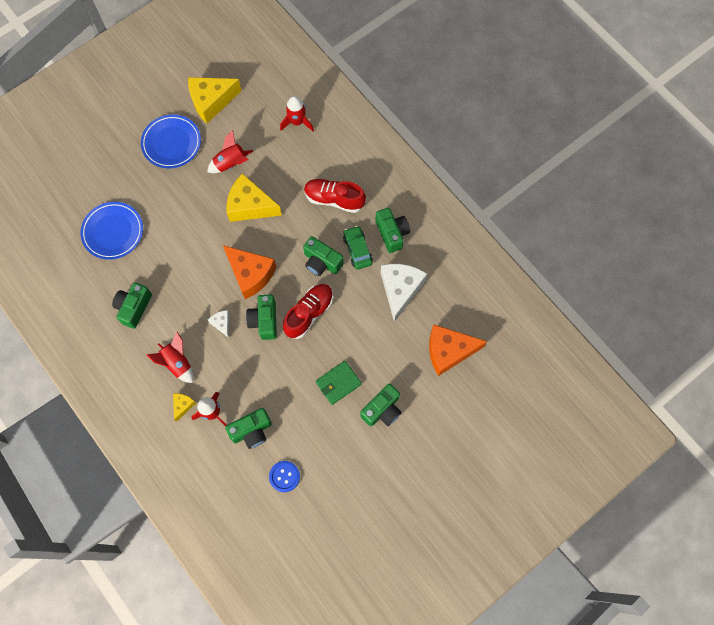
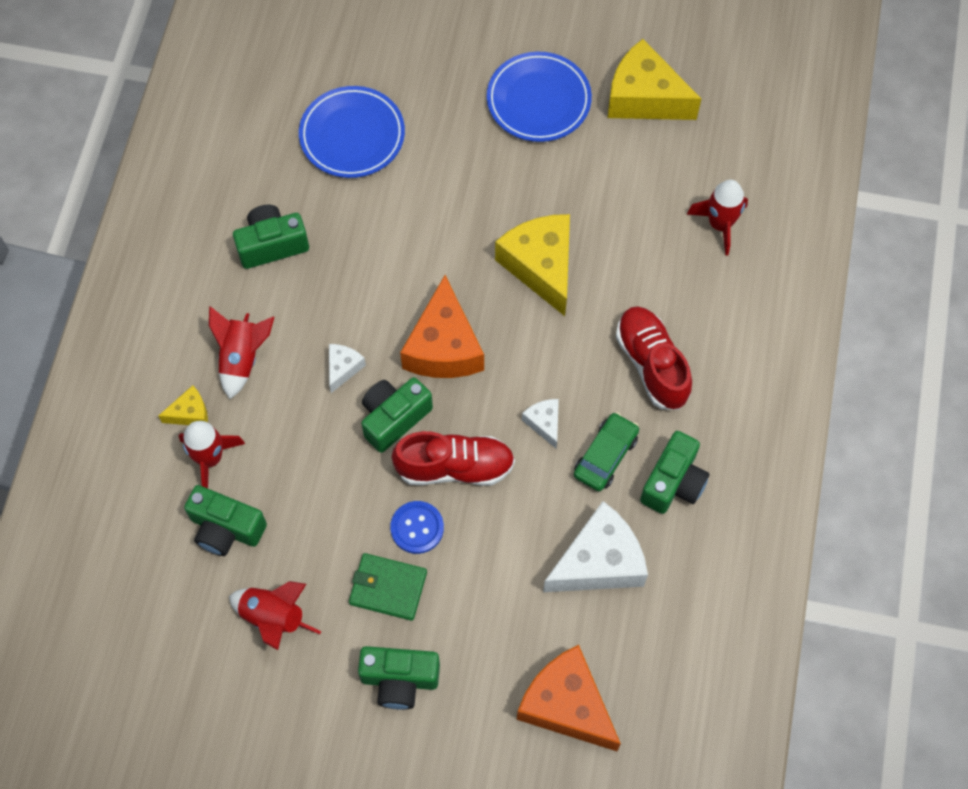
camera: 50 degrees right, 5 degrees down
red rocket [207,130,253,173] -> red rocket moved to [229,581,321,650]
blue button [269,461,300,492] -> blue button moved to [390,501,444,554]
green camera [303,236,344,276] -> white cheese [522,399,559,448]

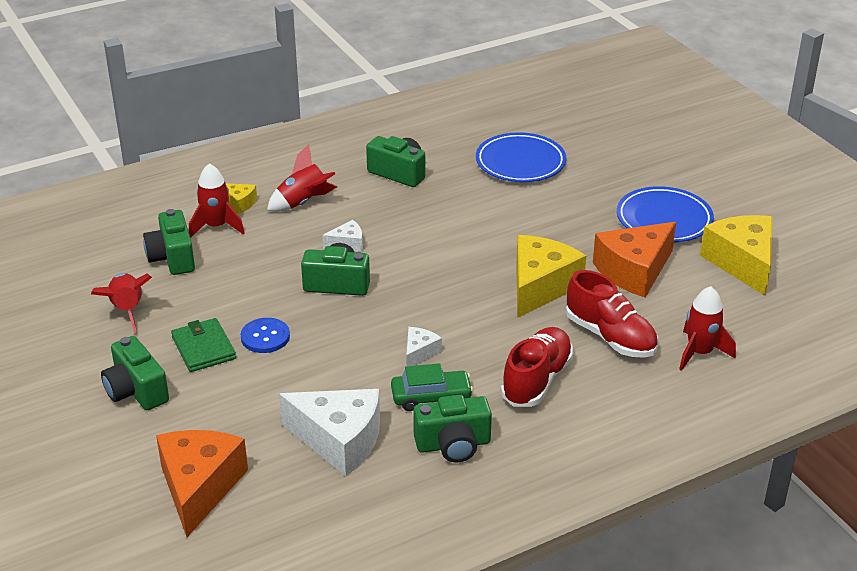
camera: 50 degrees right, 30 degrees down
red shoe [392,431,515,486] -> red shoe moved to [566,270,658,358]
orange cheese [400,275,484,378] -> orange cheese moved to [593,222,676,298]

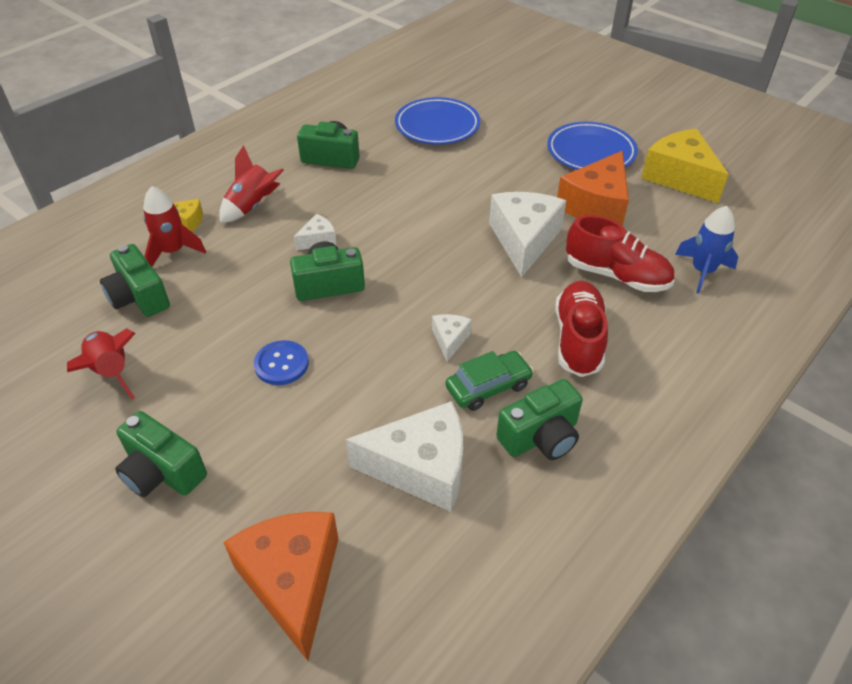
camera: 20 degrees left, 10 degrees up
green wallet [171,318,236,372] -> none
yellow cheese [516,235,586,318] -> white cheese [489,192,566,277]
red rocket [679,286,736,371] -> blue rocket [675,206,739,294]

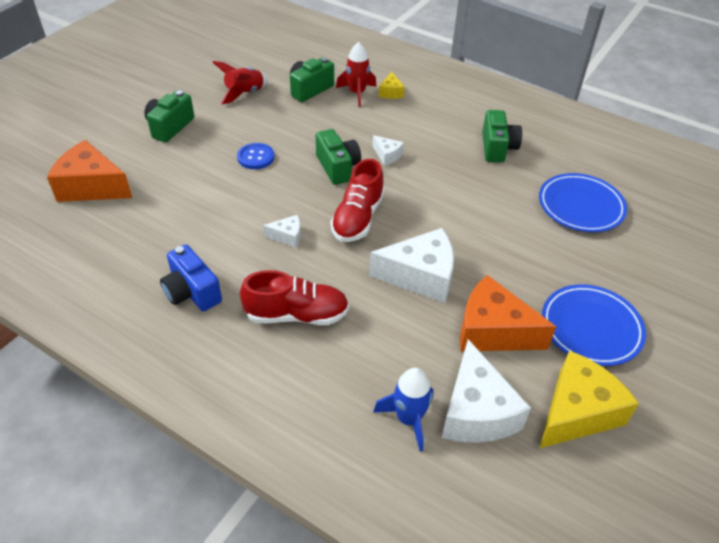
camera: 80 degrees right, 0 degrees up
red rocket [219,145,284,223] -> none
orange cheese [223,512,339,661] -> orange cheese turned 135 degrees counterclockwise [47,140,132,202]
white cheese [345,401,463,512] -> white cheese moved to [442,339,531,443]
green car [445,351,534,411] -> none
green camera [496,379,583,460] -> blue camera [160,244,222,311]
red shoe [566,215,675,292] -> red shoe moved to [331,159,384,242]

